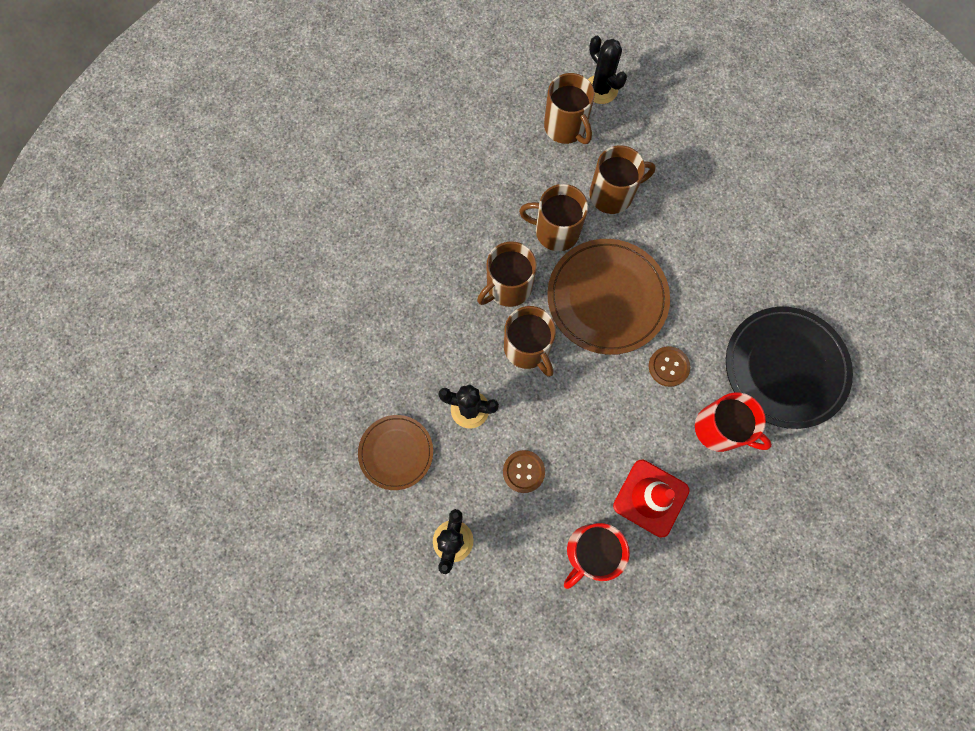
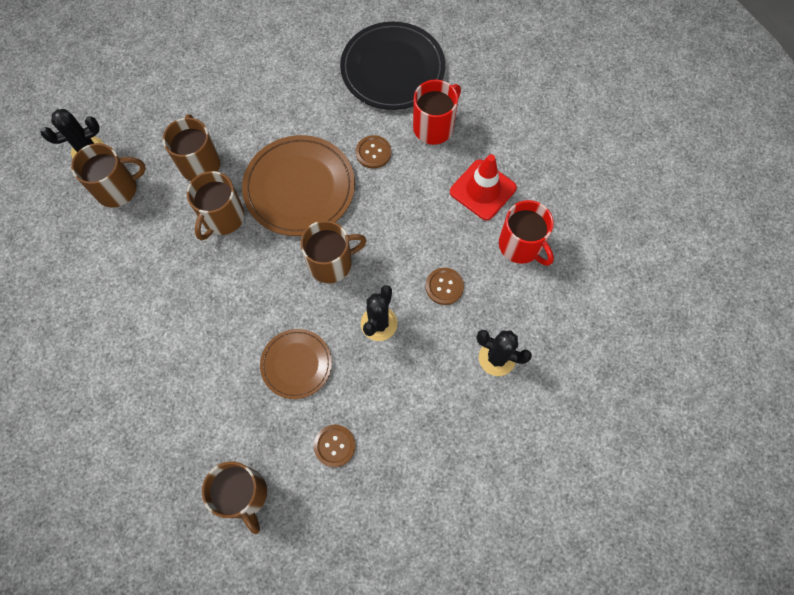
camera: 80 degrees left, 5 degrees down
brown plate [358,415,433,490] -> brown plate moved to [260,329,332,399]
brown mug [477,241,537,307] -> brown mug moved to [202,461,267,534]
none -> brown button [314,425,356,467]

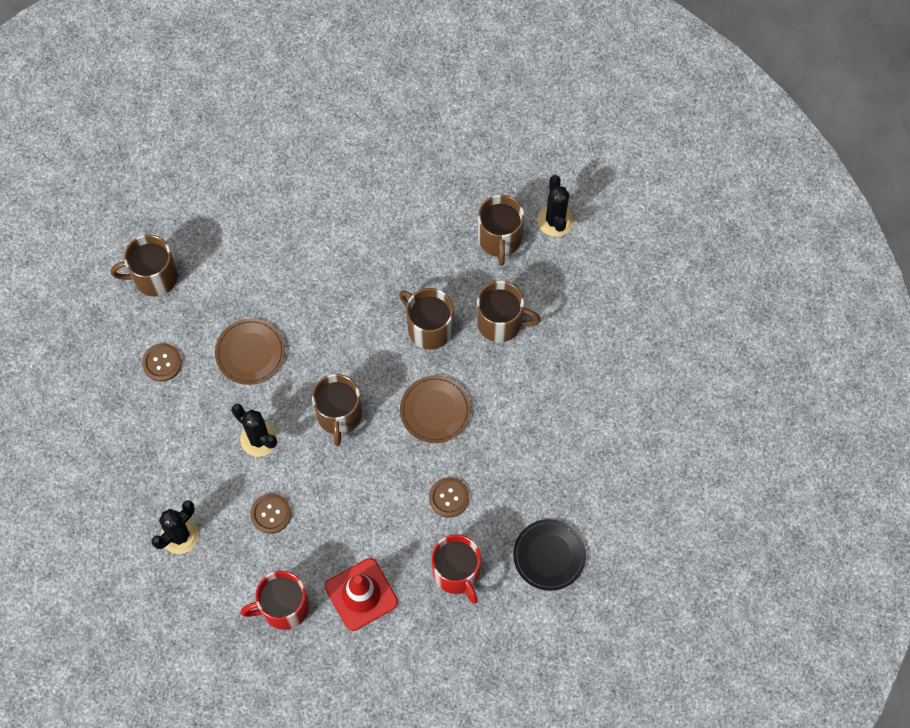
camera: 110 degrees right, 0 degrees up
brown plate [242,135,355,236] -> brown plate [400,376,471,443], size x0.58
black plate [340,22,445,110] -> black plate [513,519,586,591], size x0.58

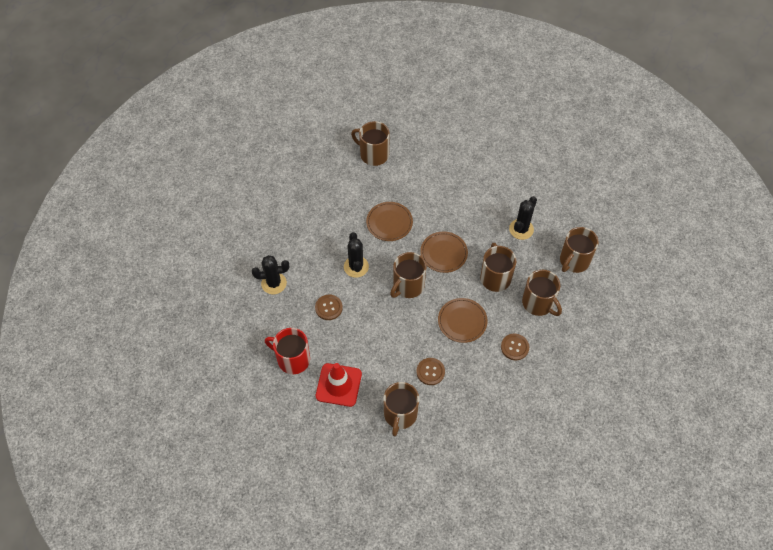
camera: 40 degrees right, 10 degrees down
brown button [142,343,182,382] -> brown button moved to [501,334,529,360]
red mug [431,534,481,604] -> brown mug [383,382,419,436]
black plate [513,519,586,591] -> none
black cactus [538,175,574,237] -> black cactus moved to [509,196,537,240]
none -> brown plate [420,232,468,273]

